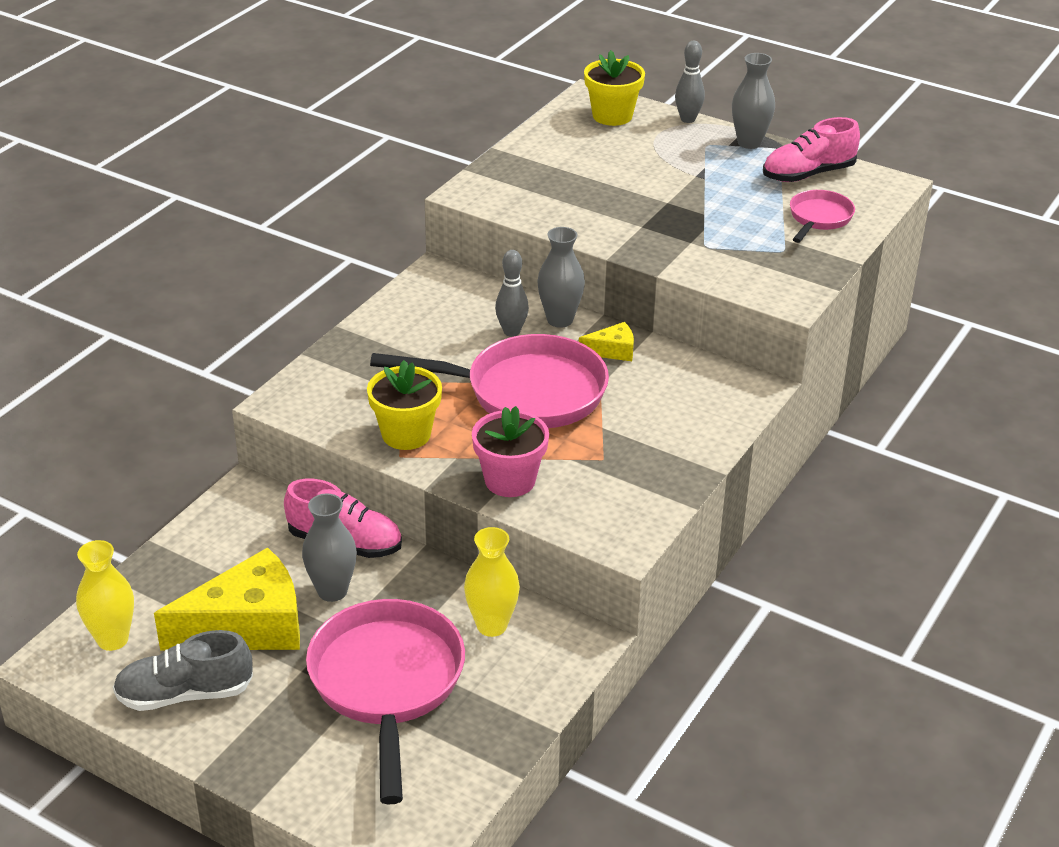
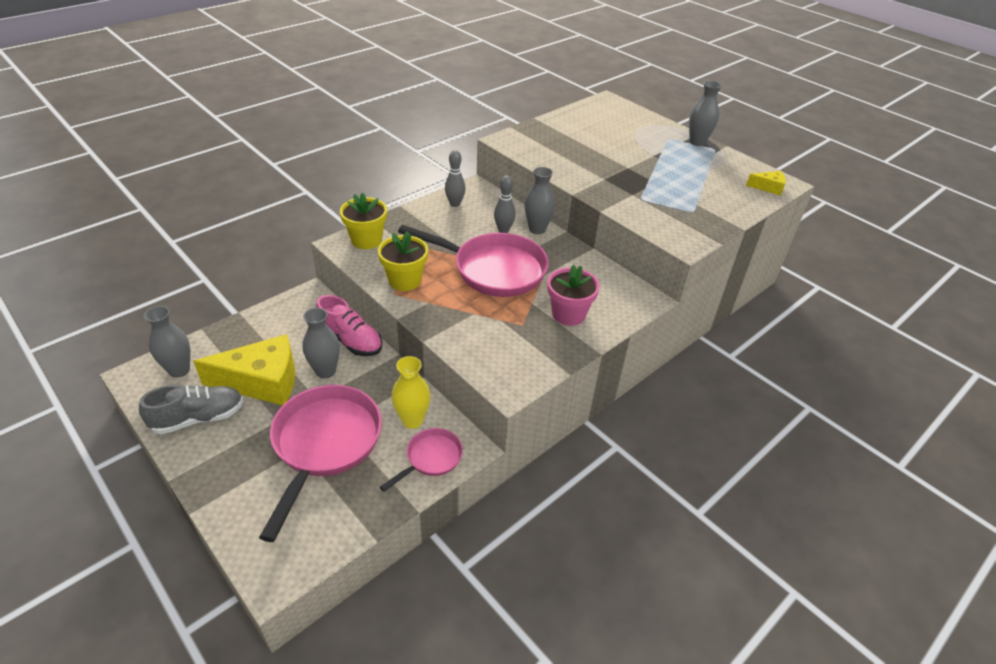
camera: 15 degrees right, 5 degrees up
yellow vase [76,540,134,651] -> grey vase [144,306,190,378]
grey shoe [113,630,253,711] -> grey shoe turned 150 degrees clockwise [139,385,244,434]
pink flower pot [472,406,549,497] -> pink flower pot moved to [547,265,600,326]
yellow cheese [579,322,634,361] -> yellow cheese moved to [746,171,786,196]
yellow flower pot [584,50,645,126] -> yellow flower pot moved to [340,192,387,249]
grey bowling pin [675,41,705,123] -> grey bowling pin moved to [445,150,466,207]
pink shoe [763,117,860,182] -> none
pink pan [790,190,855,243] -> pink pan moved to [380,428,463,492]

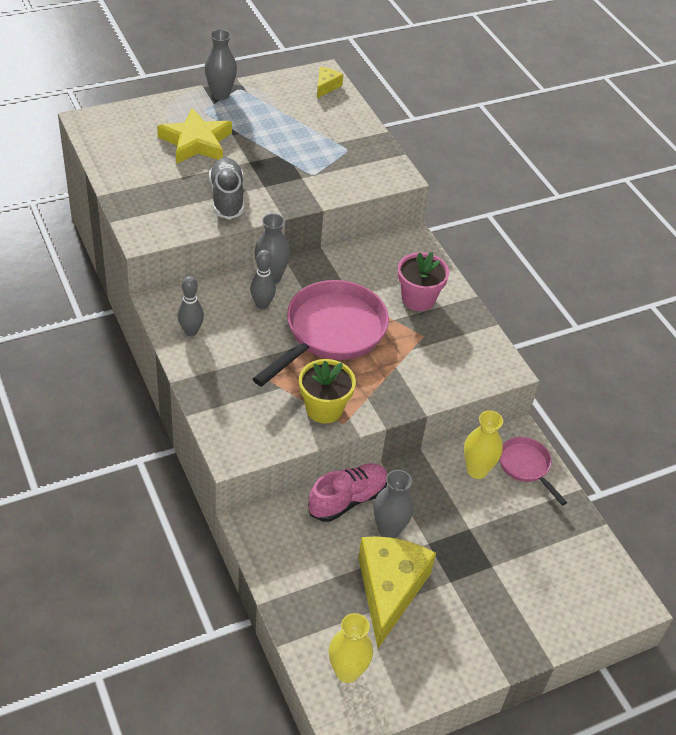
camera: 75 degrees left, 5 degrees up
grey shoe [139,385,244,434] -> grey shoe moved to [209,157,244,219]
grey vase [144,306,190,378] -> yellow vase [329,613,373,683]
pink pan [259,385,382,542] -> none
yellow flower pot [340,192,387,249] -> none
none -> yellow star [157,108,232,164]

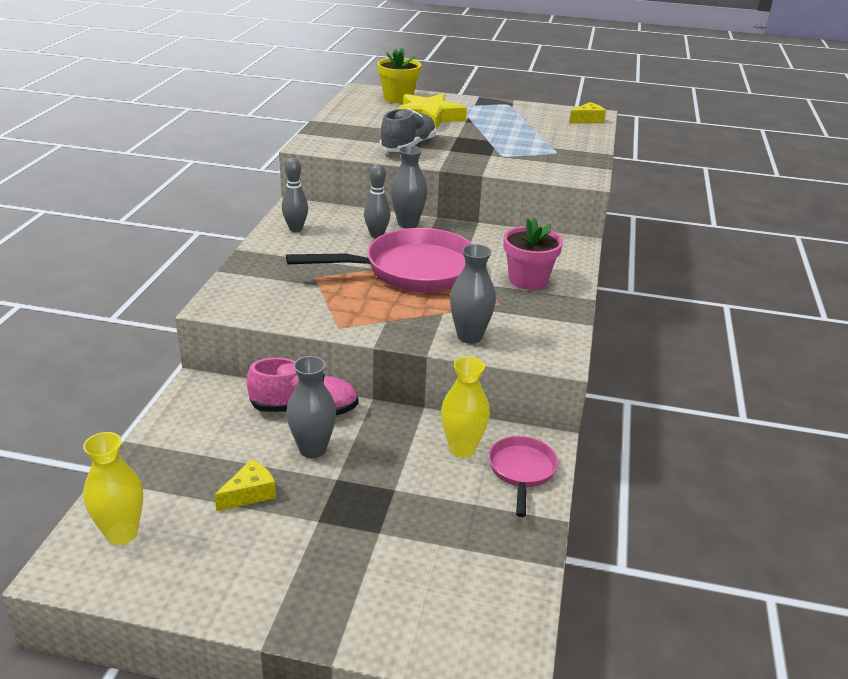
camera: 40 degrees right, 15 degrees down
grey vase [204,29,237,100] -> grey vase moved to [450,244,496,344]
yellow flower pot [299,359,356,423] -> yellow flower pot moved to [377,48,421,103]
yellow cheese [358,536,436,648] -> yellow cheese [215,459,276,511], size x0.46

